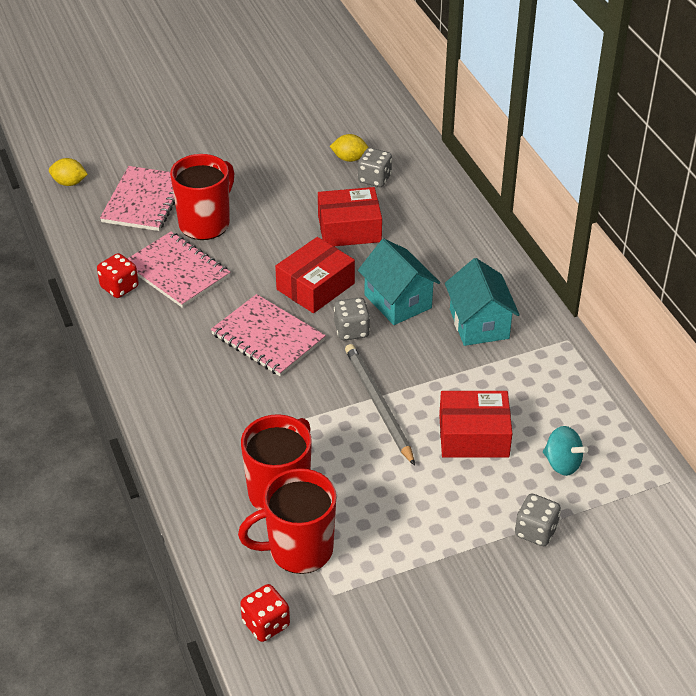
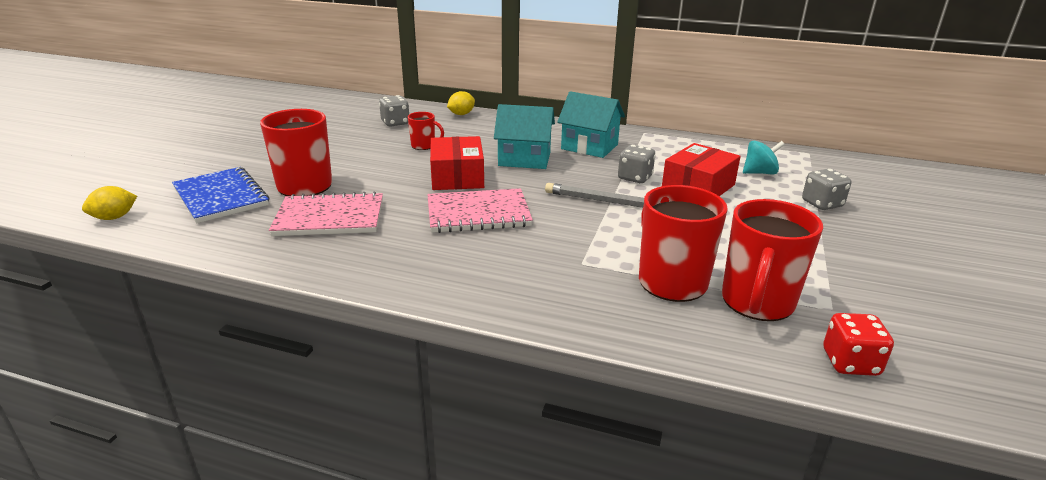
camera: 50 degrees left, 15 degrees down
red dice [97,253,139,298] -> none
pink notebook [100,166,175,231] -> blue notebook [172,167,269,223]
red box [318,187,382,246] -> red mug [408,112,444,150]
yellow lemon [330,134,369,162] -> yellow lemon moved to [447,91,475,115]
grey dice [334,297,370,340] -> grey dice moved to [618,145,656,183]

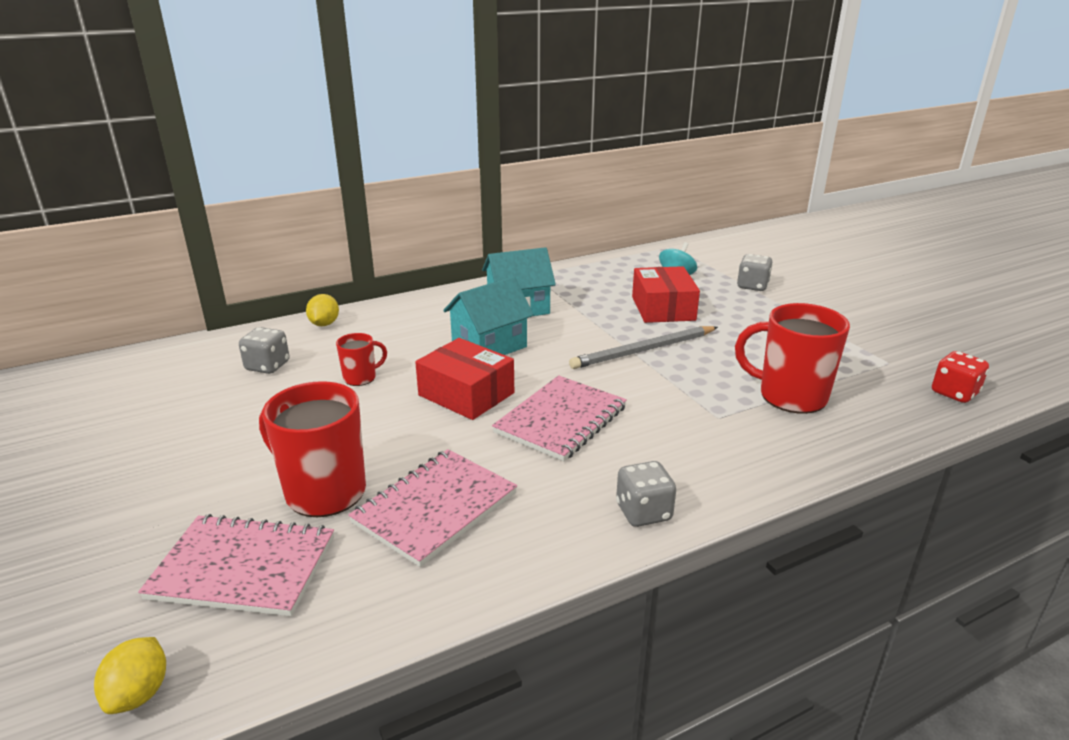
camera: 45 degrees left, 0 degrees up
blue notebook [172,167,269,223] -> pink notebook [138,514,334,616]
grey dice [618,145,656,183] -> grey dice moved to [616,461,676,527]
red mug [722,199,823,321] -> none

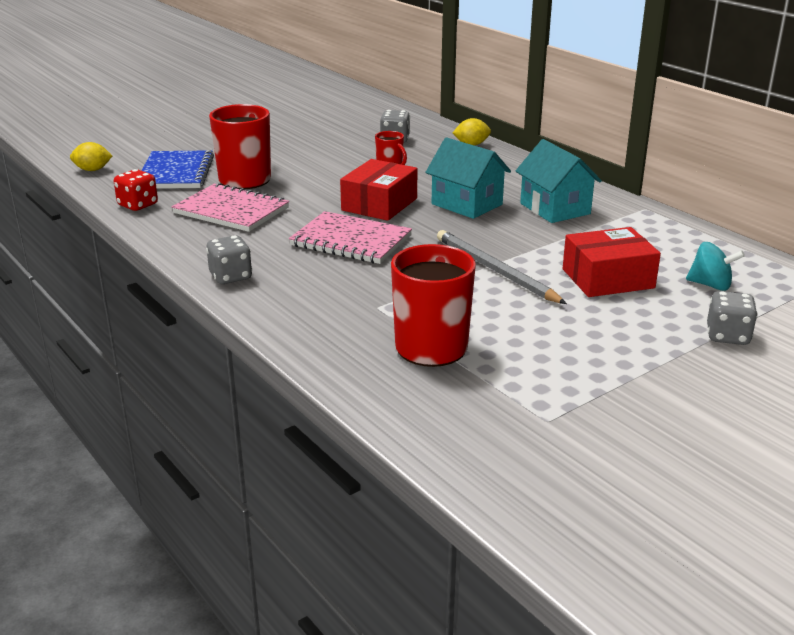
camera: 80 degrees right, 0 degrees up
pink notebook [138,514,334,616] -> blue notebook [142,150,214,189]
red dice [932,351,989,403] -> red dice moved to [114,169,158,211]

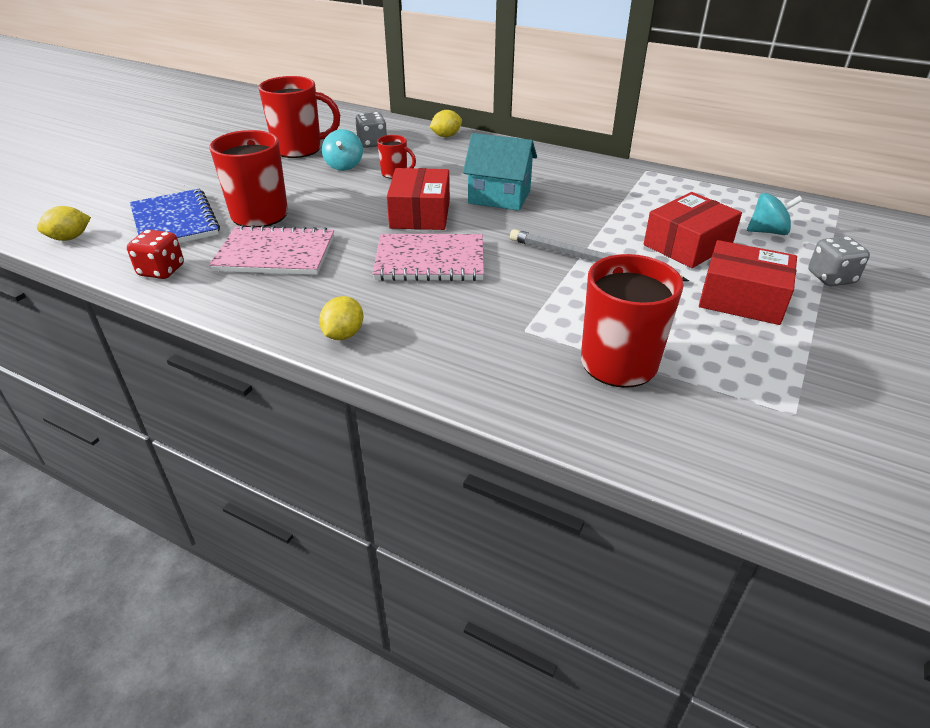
camera: 25 degrees left, 10 degrees up
grey dice [206,235,252,284] -> yellow lemon [319,296,363,340]
turquoise house [516,139,602,223] -> none
none -> red mug [258,76,340,158]
none -> turquoise spinning top [322,129,363,171]
none -> red box [699,240,797,325]

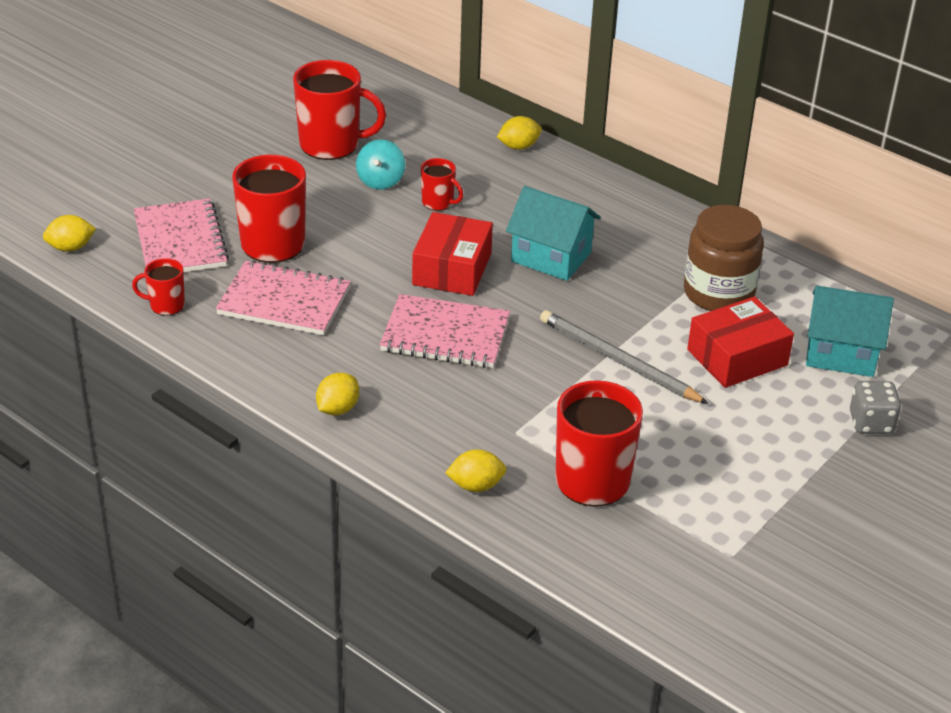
camera: 10 degrees right, 0 degrees up
red dice [127,230,184,279] -> red mug [132,258,185,316]
blue notebook [130,189,220,243] -> pink notebook [134,198,229,272]
grey dice [355,112,387,148] -> none
red box [699,240,797,325] -> none
turquoise spinning top [747,193,803,235] -> turquoise house [806,286,894,377]
none -> yellow lemon [445,449,507,492]
none -> brown jar [684,205,764,311]

